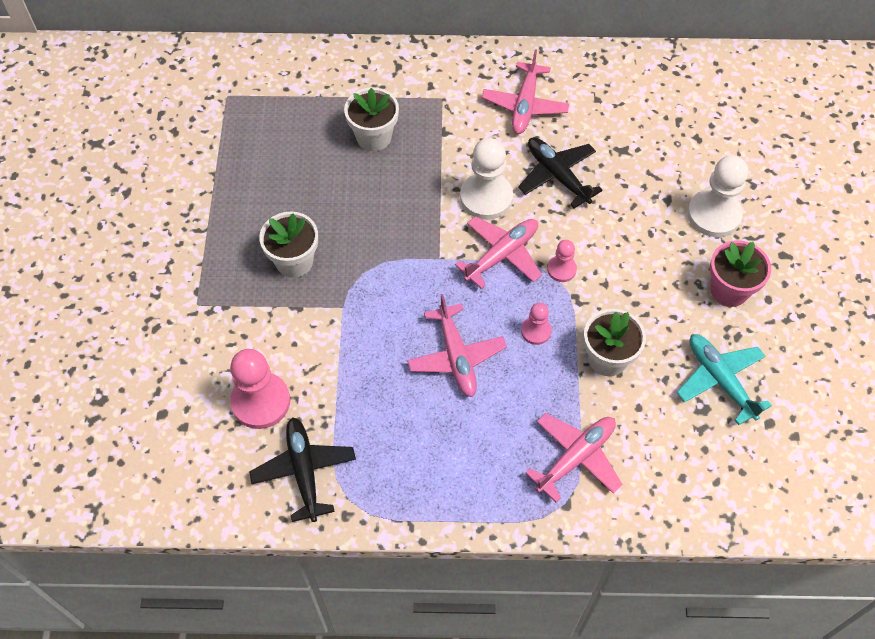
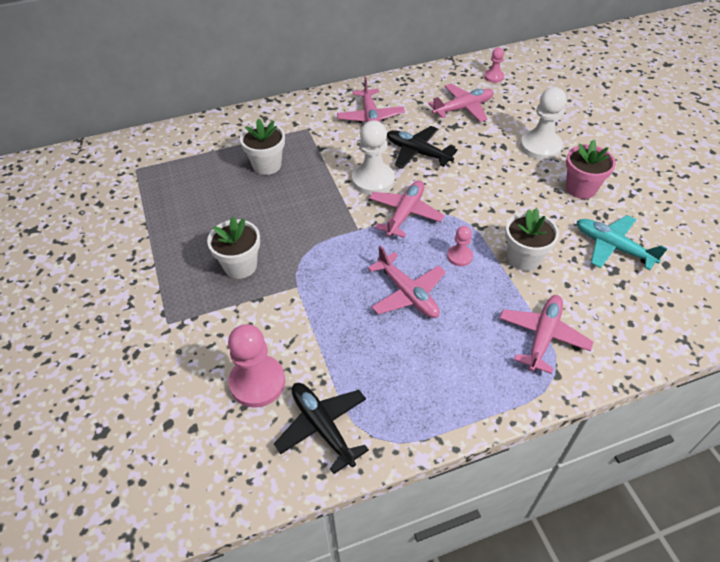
camera: 20 degrees left, 10 degrees down
pink pawn [547,240,577,282] -> pink pawn moved to [484,47,504,83]
none -> pink plane [428,83,494,122]

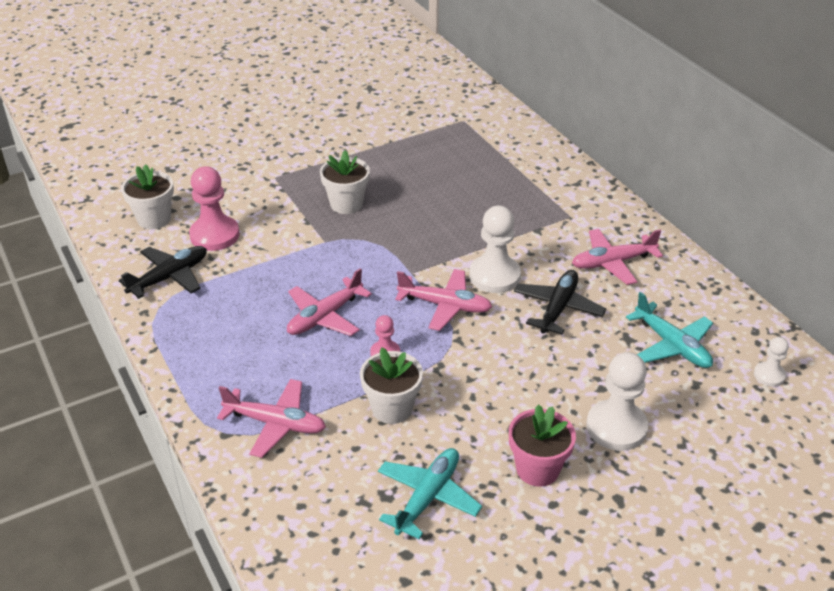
camera: 80 degrees right, 10 degrees down
white flower pot [240,118,285,175] -> white flower pot moved to [121,164,174,229]
pink plane [428,83,494,122] -> turquoise plane [626,292,713,368]
pink pawn [484,47,504,83] -> white pawn [754,337,789,387]

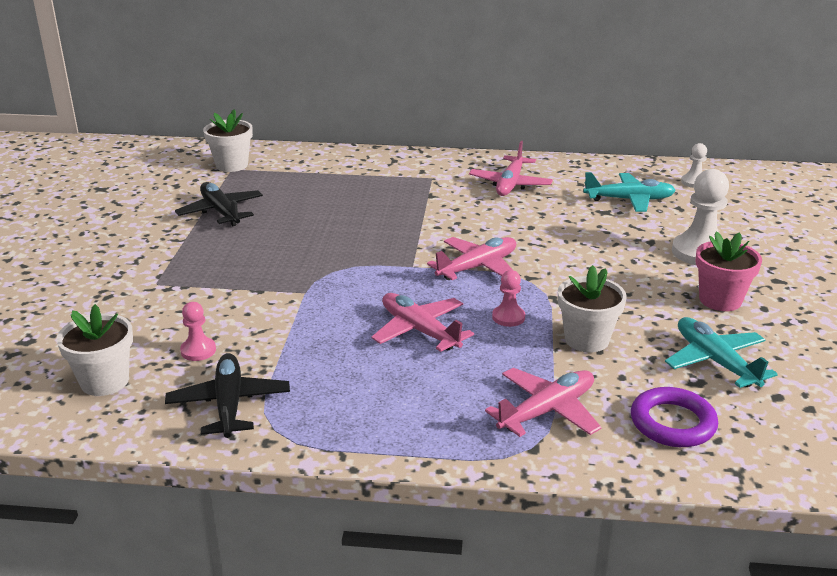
camera: 55 degrees left, 10 degrees down
pink pawn [189,166,240,251] -> pink pawn [180,302,216,361], size x0.53
pink plane [287,268,372,336] -> pink plane turned 150 degrees clockwise [371,293,474,352]
white flower pot [320,150,370,214] -> white flower pot moved to [203,109,253,172]
white pawn [469,206,521,293] -> none
black plane [514,270,606,334] -> black plane moved to [175,182,263,226]
none -> purple ring [631,387,718,447]

